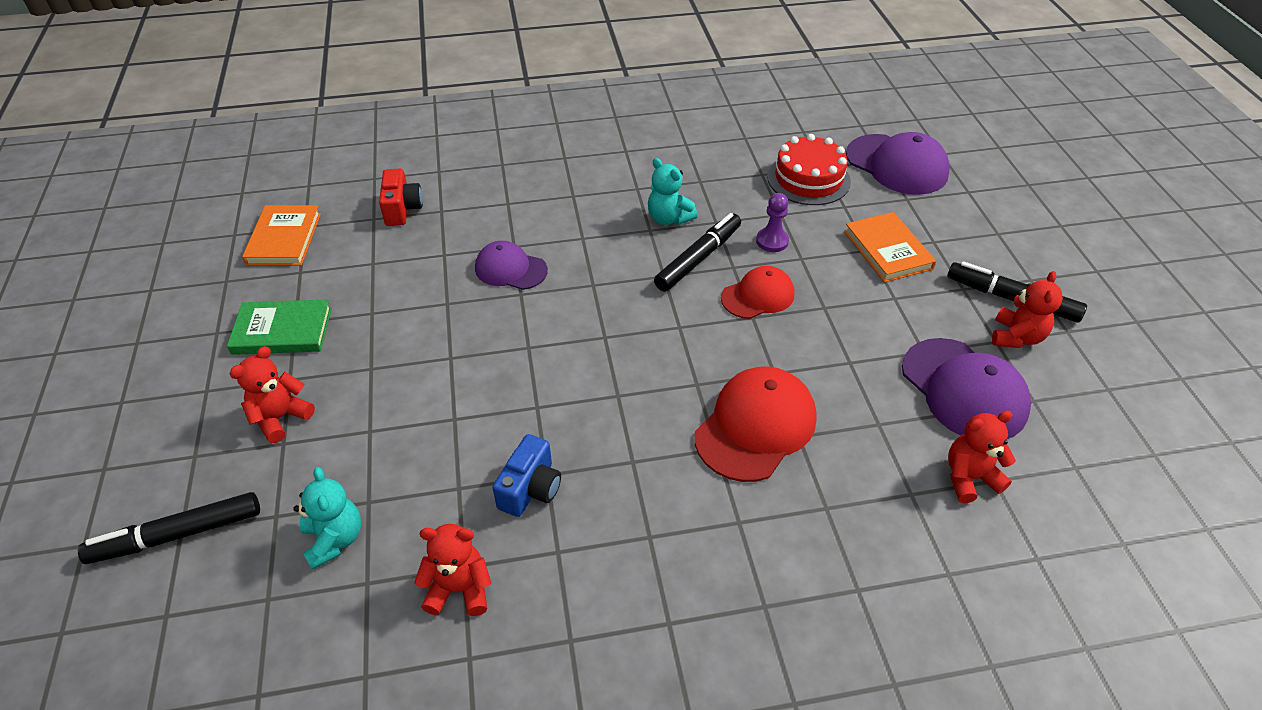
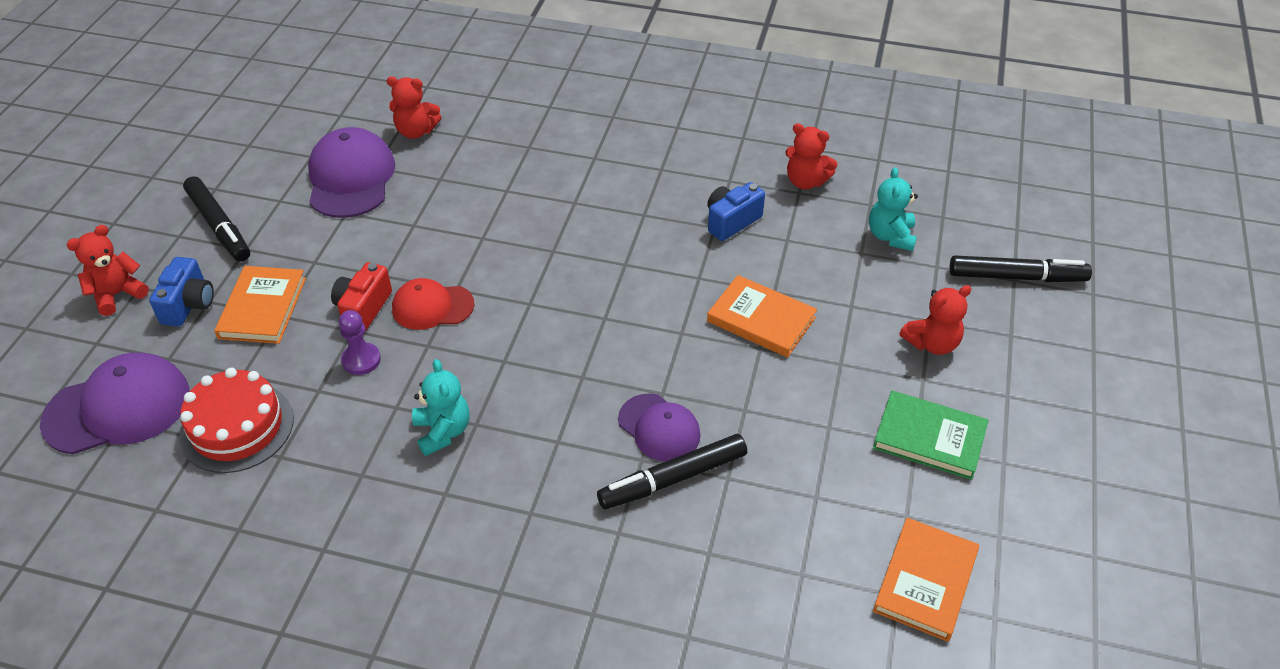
camera: 155 degrees left, 0 degrees up
red camera [379,169,423,226] -> red camera moved to [331,262,392,331]
black marker [654,213,741,292] -> black marker moved to [597,434,747,509]
red cap [695,367,817,482] -> none
purple cap [846,132,950,195] -> purple cap turned 90 degrees clockwise [40,353,190,455]
red teddy bear [992,271,1063,348] -> red teddy bear moved to [67,225,149,316]
none -> blue camera [149,257,214,326]
none -> orange book [707,275,817,358]

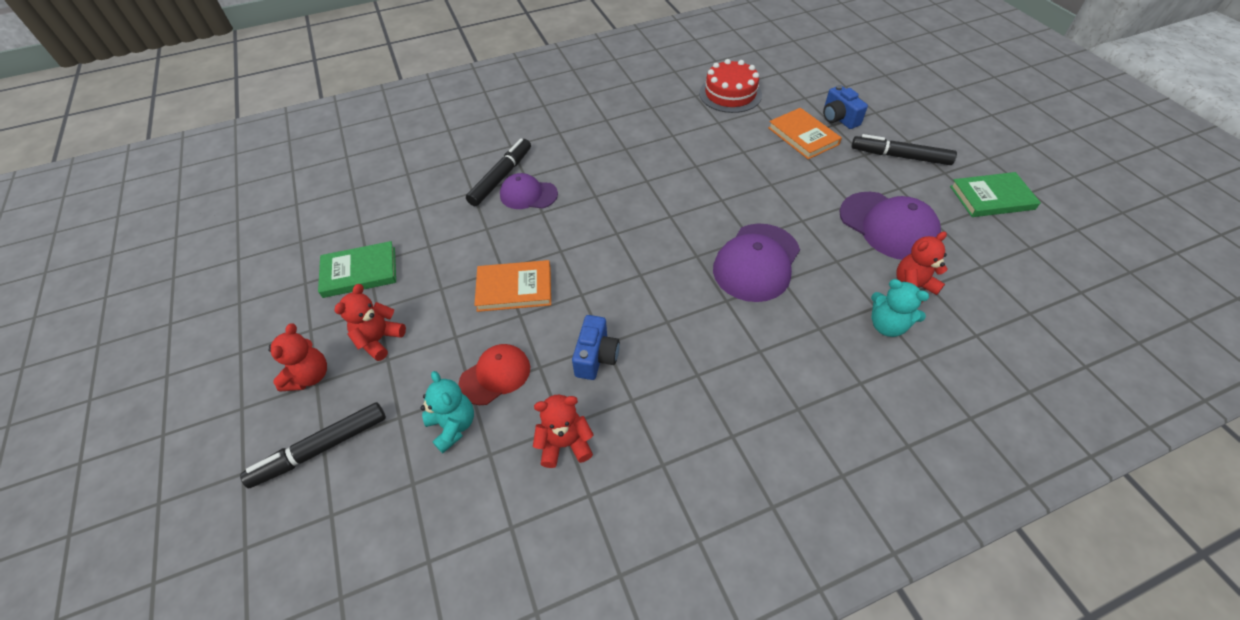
camera: 145 degrees right, 5 degrees up
purple cap [40,353,190,455] -> purple cap moved to [713,223,800,302]
red teddy bear [67,225,149,316] -> red teddy bear moved to [268,323,327,392]
red camera [331,262,392,331] -> none
purple pawn [339,310,381,375] -> none
red cap [392,278,475,330] -> red cap moved to [458,344,530,405]
turquoise teddy bear [412,359,469,456] -> turquoise teddy bear moved to [871,279,929,337]
orange book [873,518,979,642] -> none
none -> green book [950,172,1041,217]

